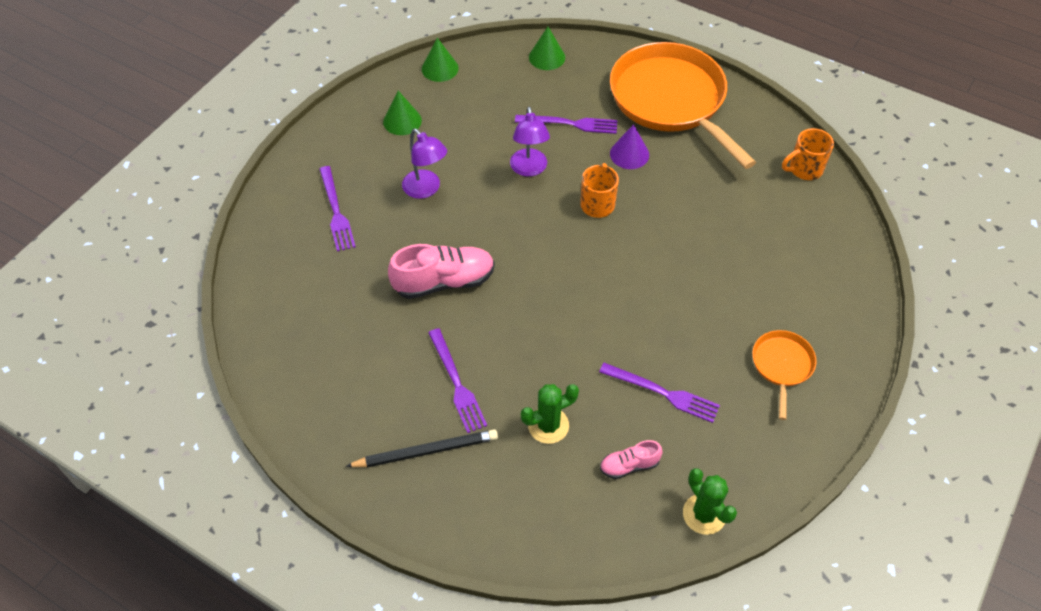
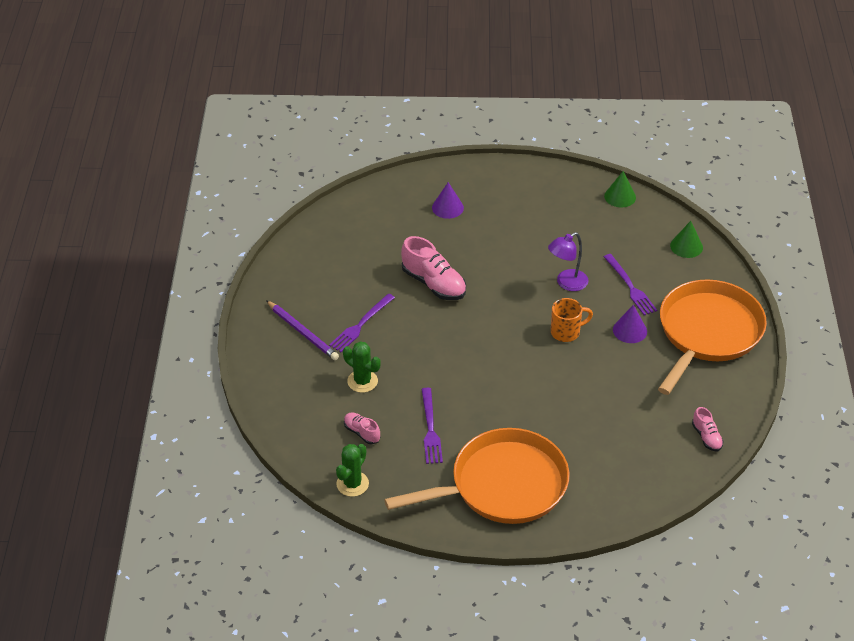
camera: 60 degrees right, 10 degrees down
purple fork [319,166,356,252] -> purple cone [432,182,464,219]
black pencil [346,429,498,467] -> purple pencil [266,300,339,360]
green cone [383,91,422,135] -> none
purple lamp [402,129,447,199] -> none
orange pan [752,330,817,420] -> orange pan [384,428,569,524], size x2.22
orange mug [782,128,834,180] -> pink shoe [692,407,724,451]

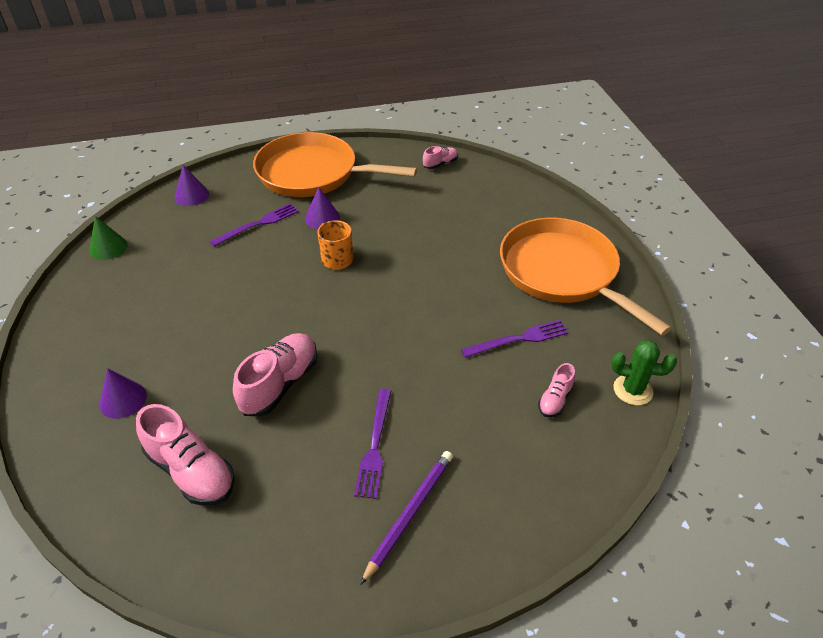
camera: 105 degrees left, 0 degrees up
purple fork [329,294,395,352] -> purple fork turned 75 degrees clockwise [354,388,391,499]
green cactus [343,341,381,393] -> none
purple lamp [548,232,588,291] -> none
green cone [670,221,703,258] -> purple cone [174,165,209,206]
none -> pink shoe [136,404,235,506]

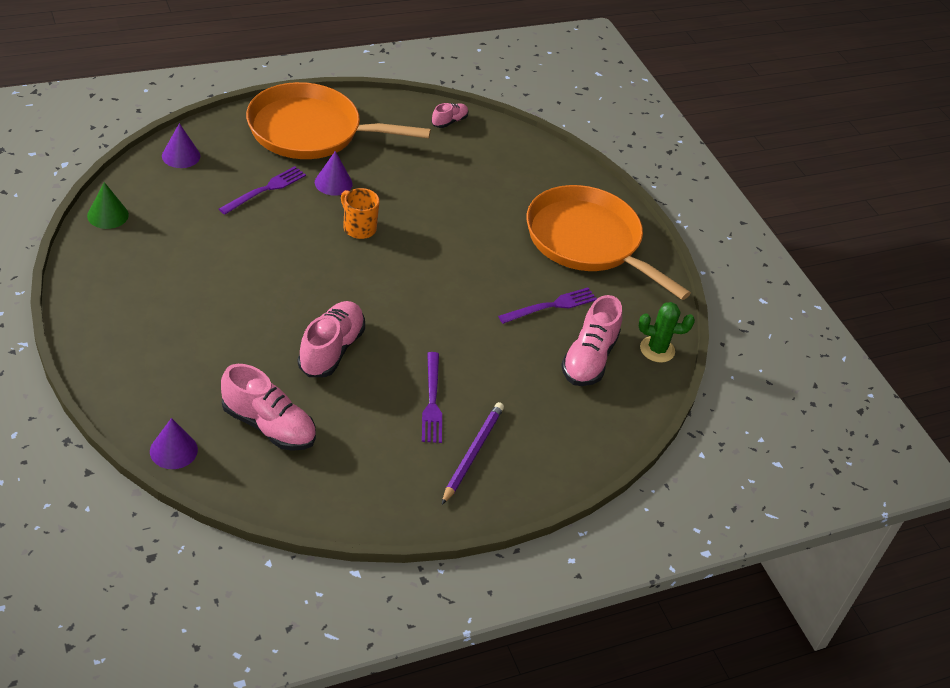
camera: 15 degrees left, 0 degrees up
purple cone [99,368,147,419] -> purple cone moved to [150,418,198,469]
pink shoe [538,363,575,417] -> pink shoe [561,295,622,386], size x1.88

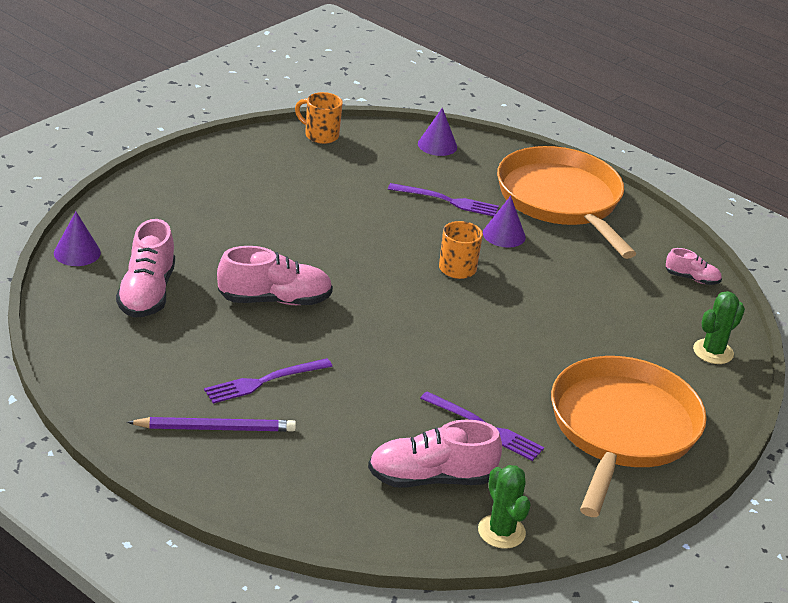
camera: 65 degrees right, 10 degrees down
green cone [87,182,129,229] -> orange mug [295,92,343,144]
none -> green cactus [693,291,745,364]

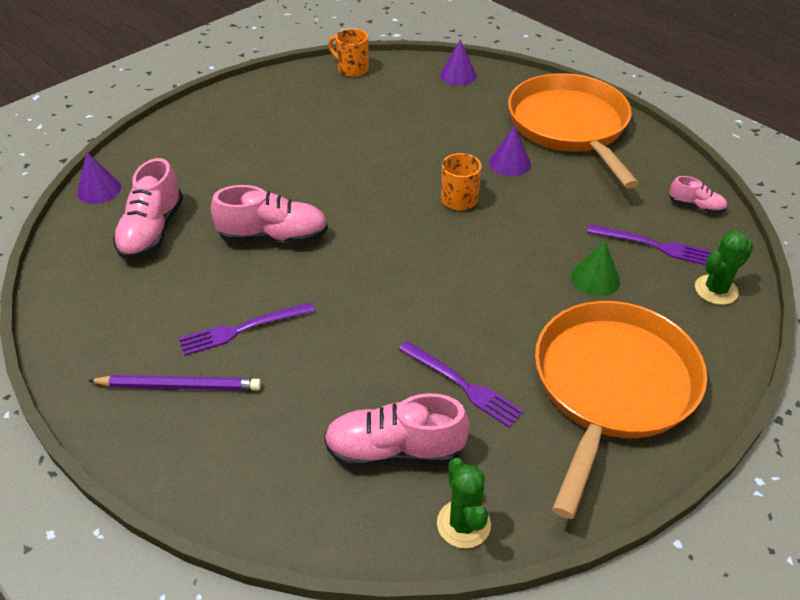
camera: 10 degrees right, 10 degrees up
purple fork [388,183,499,217] -> purple fork moved to [587,225,713,265]
none -> green cone [571,240,620,296]

